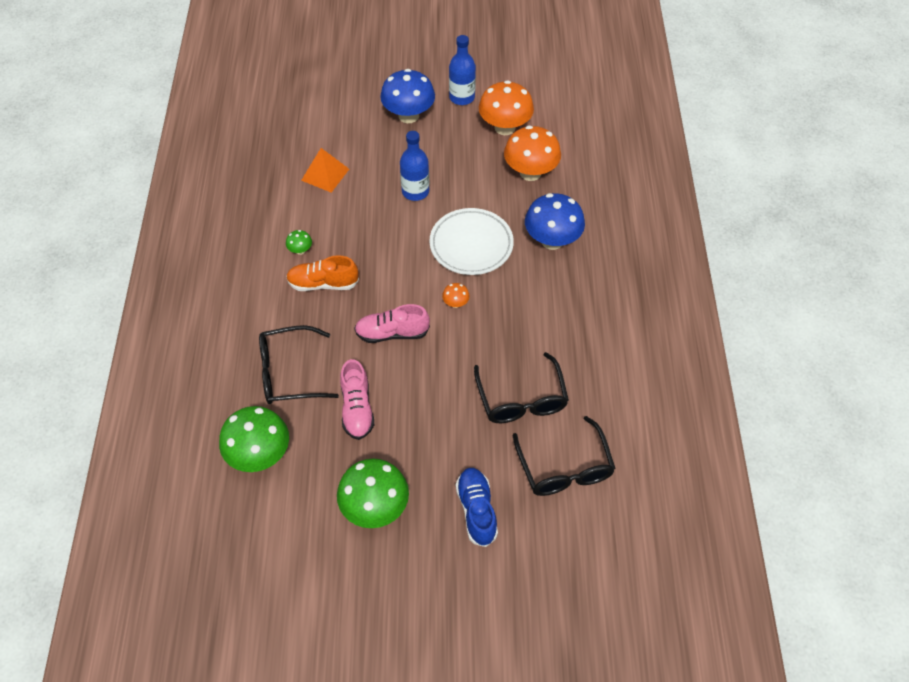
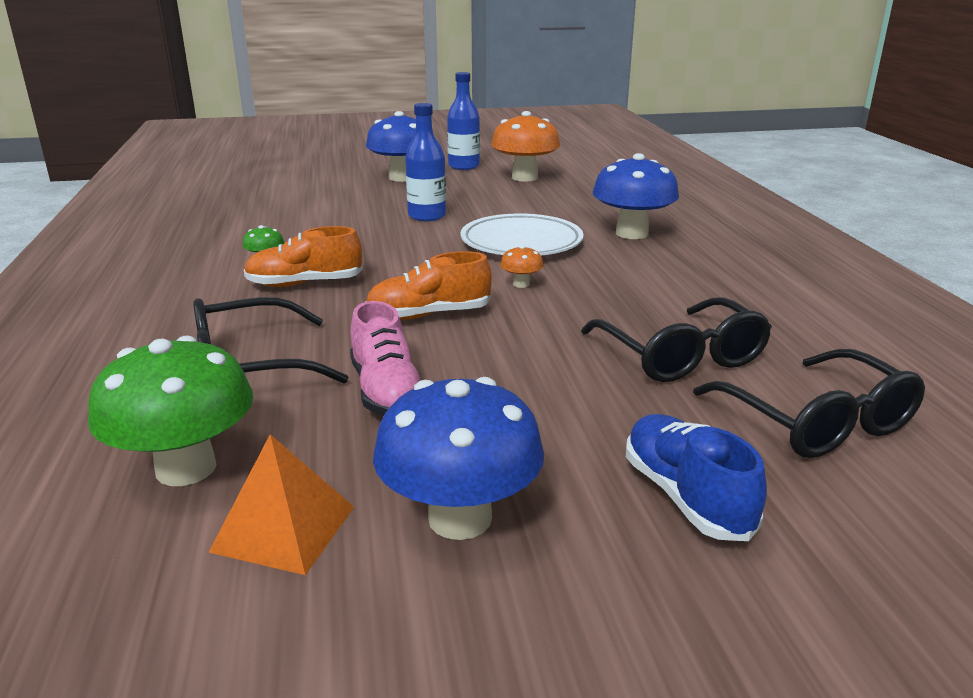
camera: 10 degrees left, 30 degrees down
orange pyramid [301,148,349,193] -> orange pyramid moved to [209,434,354,575]
green mushroom [337,458,409,528] -> blue mushroom [373,377,544,540]
pink shoe [354,304,430,343] -> orange shoe [365,251,492,320]
orange mushroom [504,125,561,181] -> none

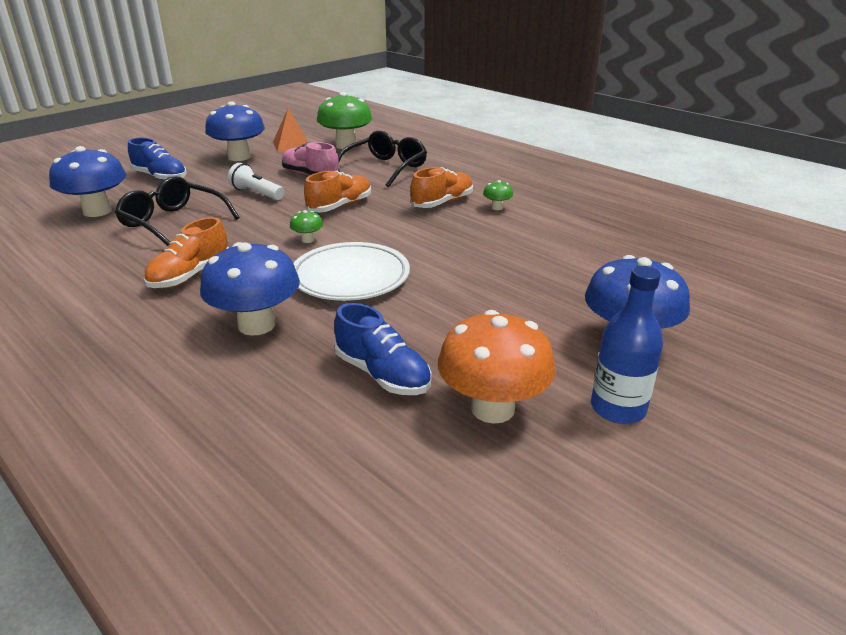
camera: 145 degrees right, 5 degrees up
blue bottle [405,103,446,221] -> none
orange mushroom [500,245,543,288] -> green mushroom [290,210,323,243]
black glasses [693,349,925,458] -> blue mushroom [49,146,126,217]
none -> orange shoe [143,217,229,288]
none -> white flashlight [228,163,284,200]
none -> blue shoe [334,303,432,395]

